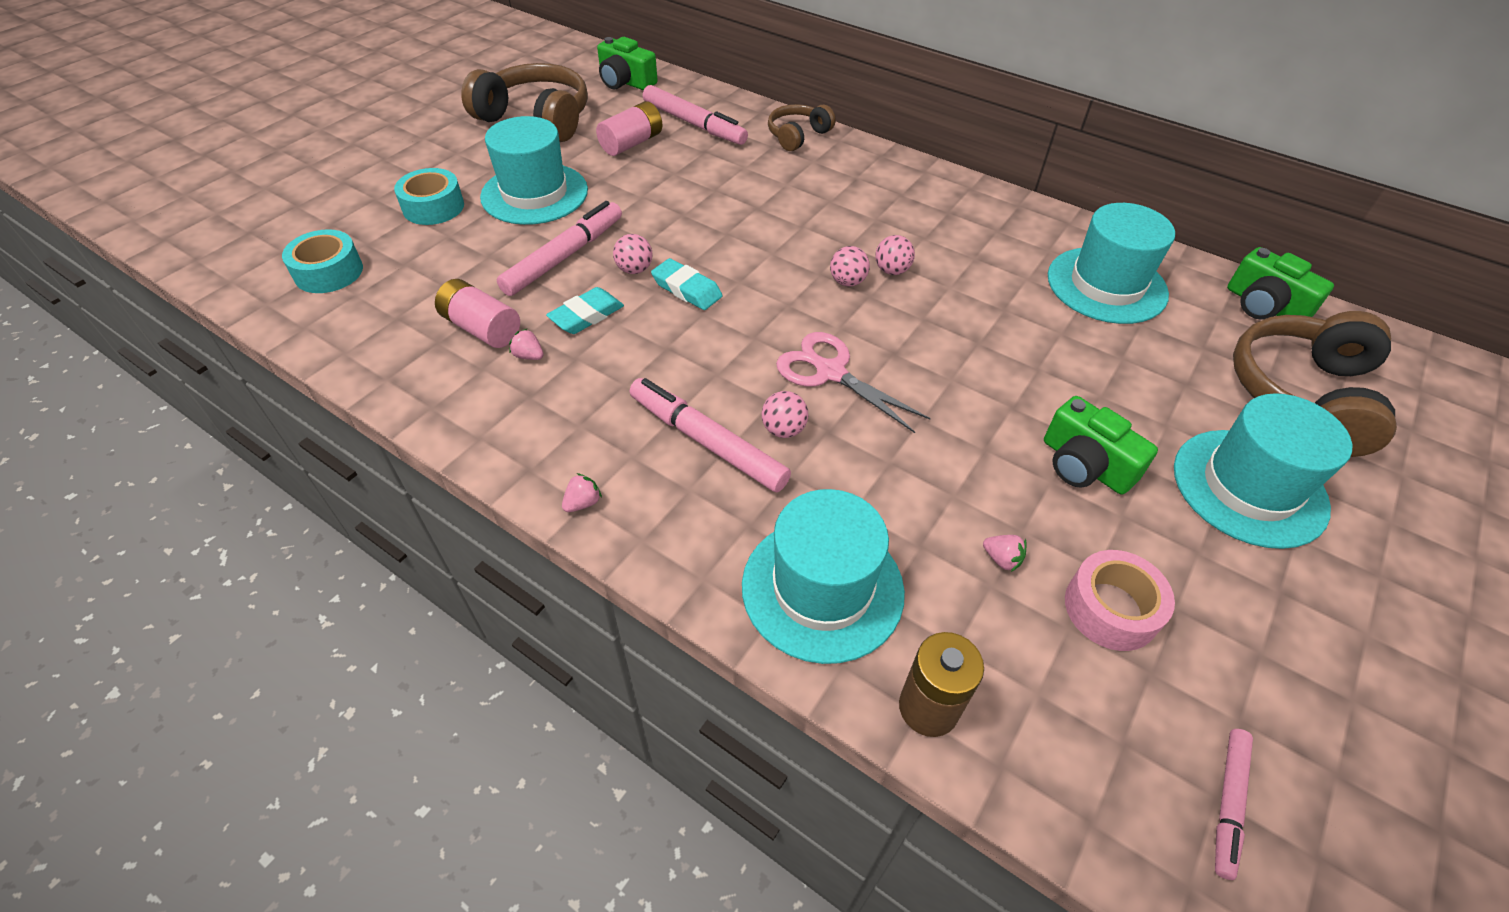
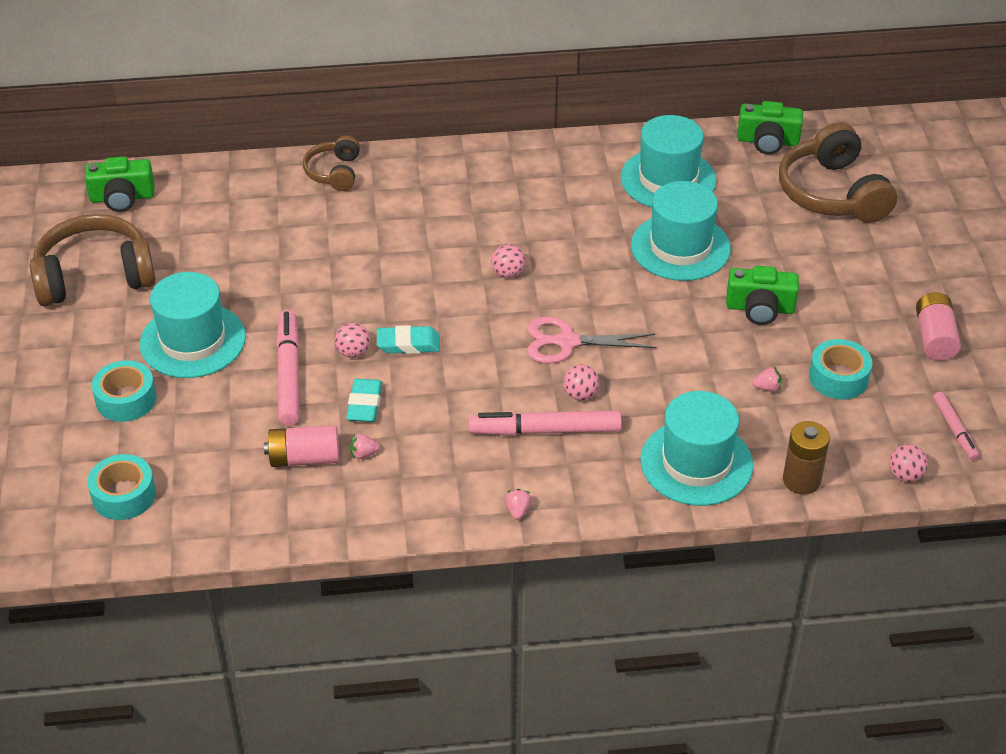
camera: 40 degrees left, 5 degrees down
pink battery [596,101,663,156] -> pink battery moved to [916,292,961,361]
pink marker [643,85,748,145] -> none
pink ball [875,235,915,275] -> pink ball moved to [889,444,928,482]
pink tape [1065,550,1175,651] -> turquoise tape [809,339,872,399]
turquoise hat [1174,393,1352,549] -> turquoise hat moved to [631,181,731,281]

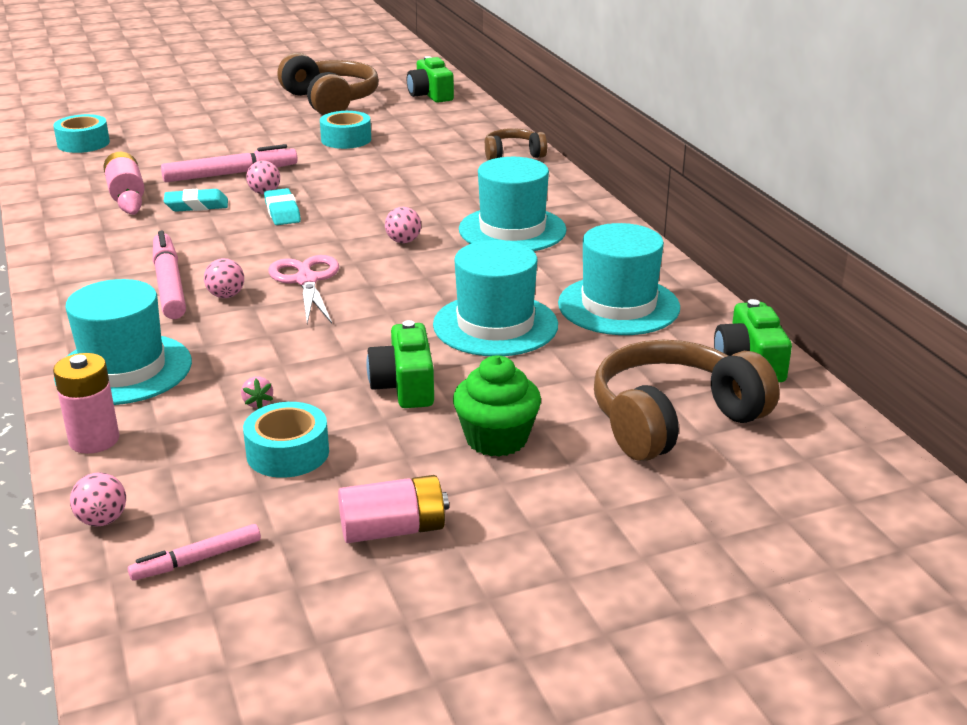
camera: 75 degrees right, 15 degrees down
turquoise tape [92,360,156,422] -> turquoise tape moved to [320,111,371,149]
turquoise hat [140,272,246,378] -> turquoise hat moved to [459,157,567,251]
pink strawberry [505,489,531,520] -> none
brown battery [783,421,830,495] -> pink battery [53,353,119,454]
none -> green cupcake [453,355,541,457]

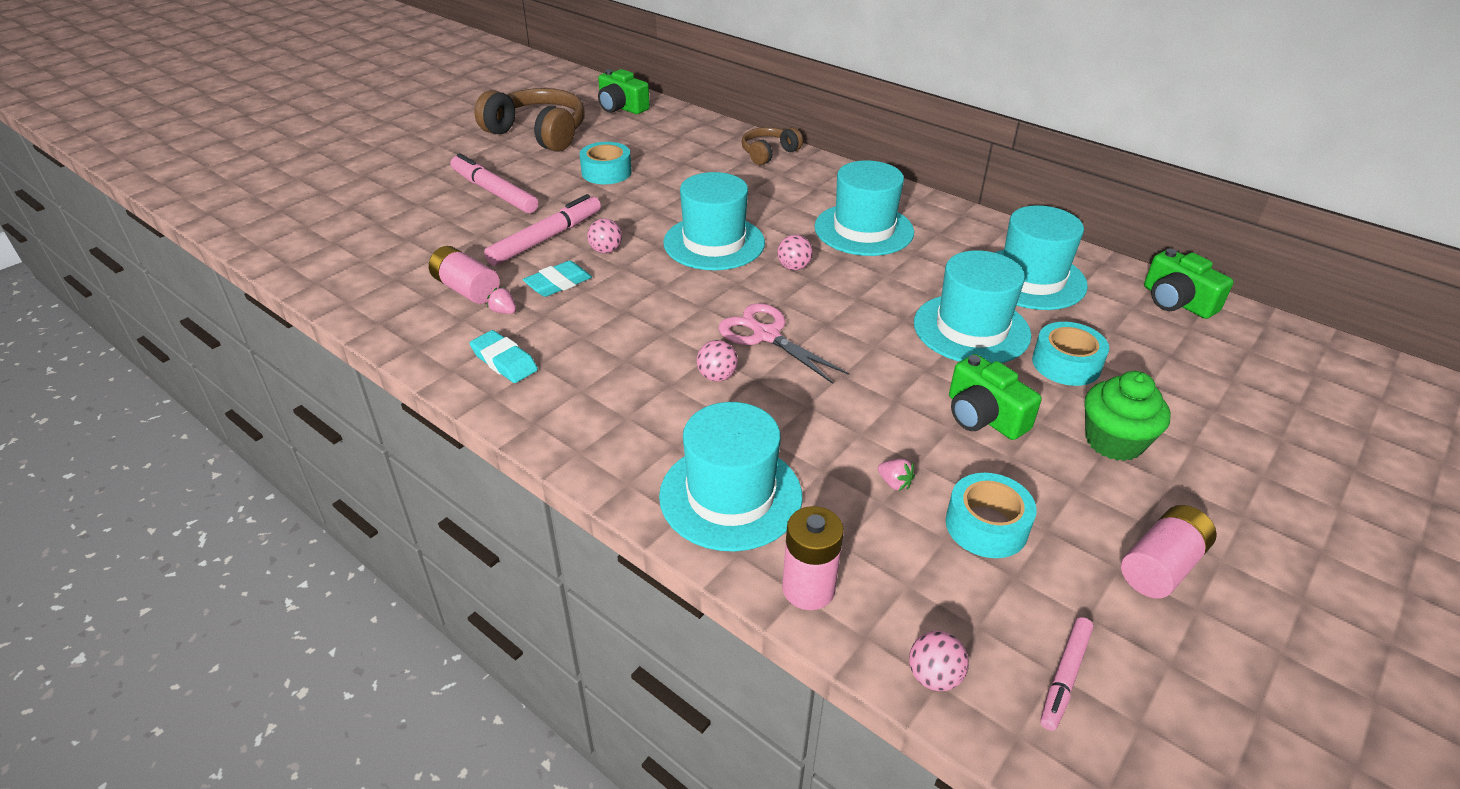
camera: 30 degrees left, 10 degrees up
turquoise tape [53,114,110,153] -> turquoise tape moved to [1032,322,1109,386]
pink marker [153,230,186,319] -> pink marker moved to [450,153,538,213]
turquoise eraser [264,188,301,225] -> turquoise eraser moved to [470,330,538,383]
brown headphones [594,340,780,461] -> none
none -> turquoise hat [663,172,765,270]

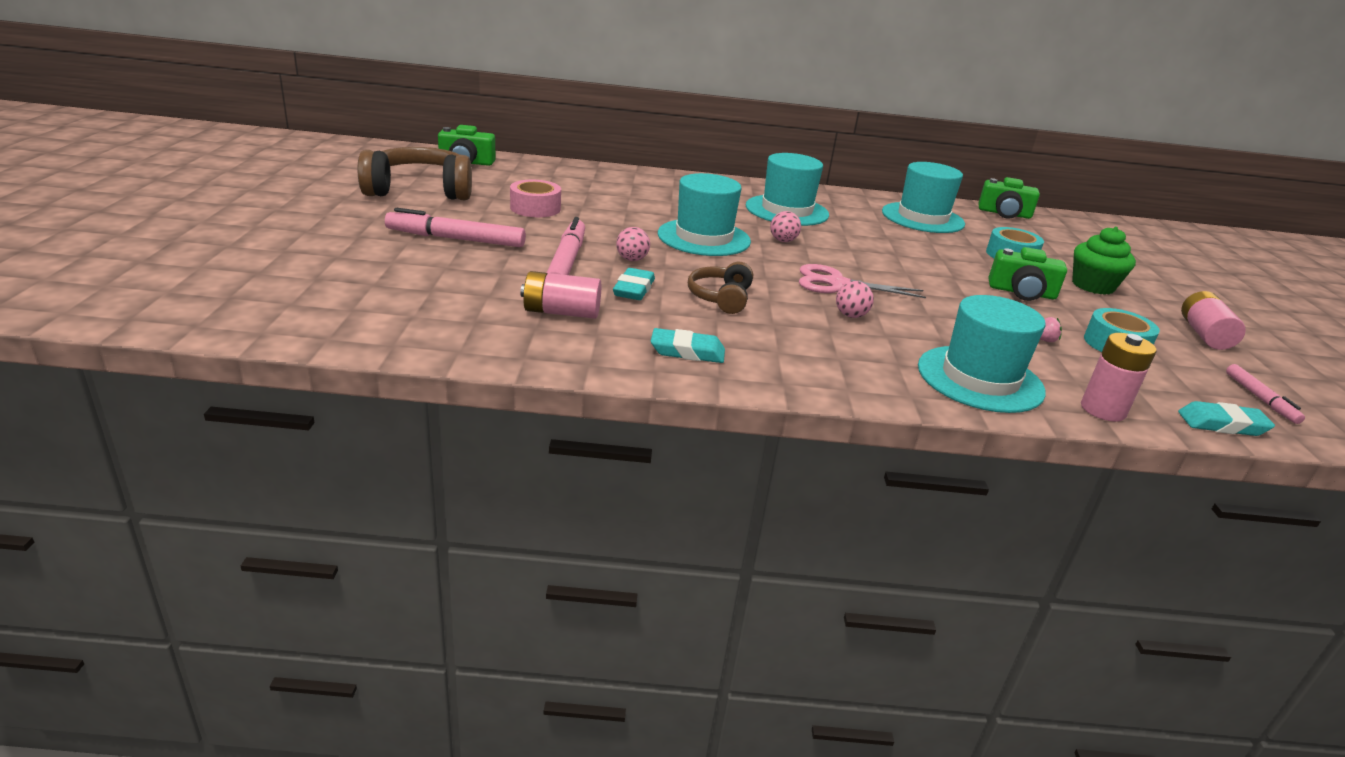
camera: 40 degrees left, 10 degrees down
pink strawberry [487,287,516,314] -> none
turquoise tape [580,142,631,184] -> pink tape [510,180,561,217]
brown headphones [742,127,803,165] -> brown headphones moved to [688,262,753,314]
pink ball [909,631,969,691] -> turquoise eraser [1178,401,1275,436]
turquoise hat [914,250,1032,363] -> none

